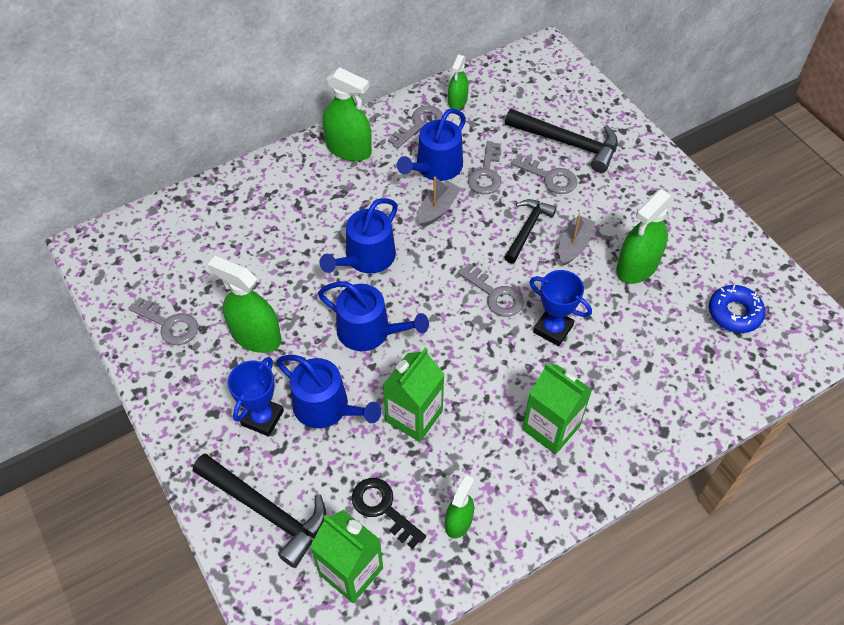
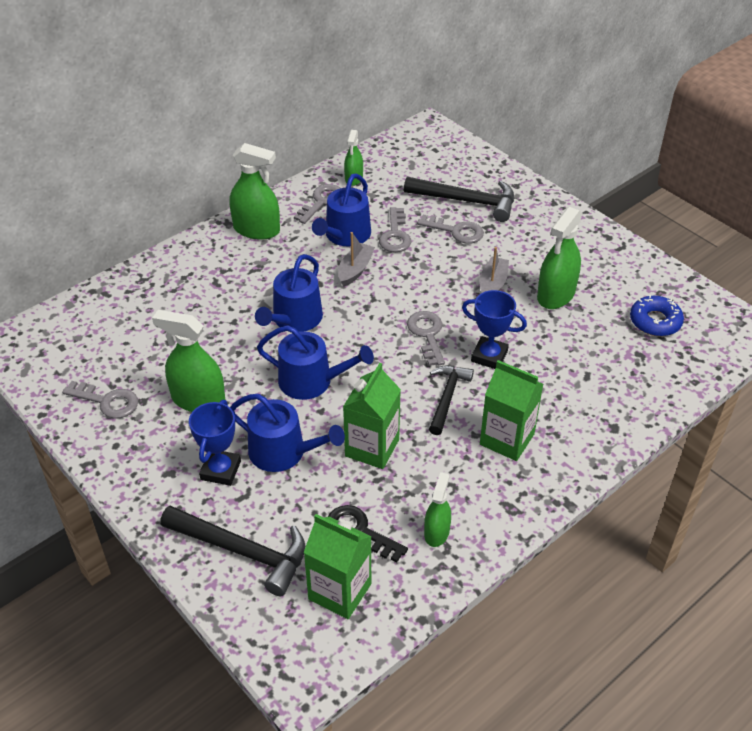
camera: 10 degrees left, 10 degrees down
grey key [458,263,524,317] -> grey key turned 135 degrees counterclockwise [407,311,445,366]
black hammer [504,199,557,263] -> black hammer moved to [429,366,474,435]

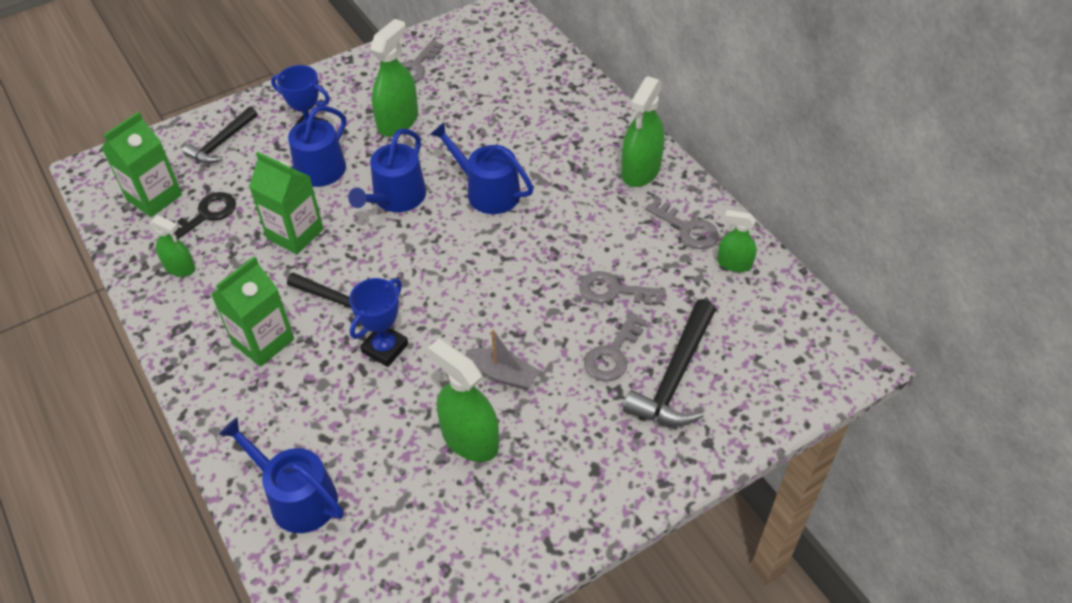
camera: 100 degrees right, 5 degrees up
black hammer [160,506,305,596] -> black hammer [183,107,257,164], size x0.66
blue watering can [312,174,371,246] -> blue watering can moved to [219,417,343,533]
grey boat [338,232,375,287] -> none
grey key [407,311,445,366] -> none
blue donut [630,295,684,336] -> none

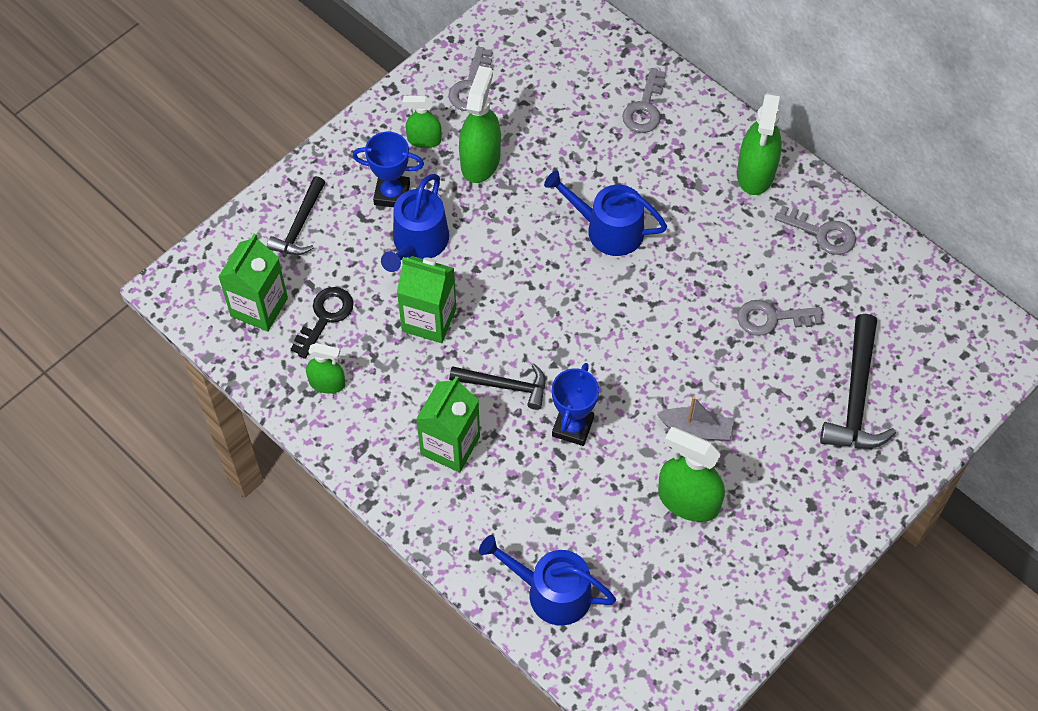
camera: 15 degrees left, 10 degrees up
blue watering can [348,129,426,212] -> none
grey key [584,312,646,381] -> grey key moved to [622,68,666,133]
green spray bottle [717,210,757,272] -> green spray bottle moved to [403,96,442,148]

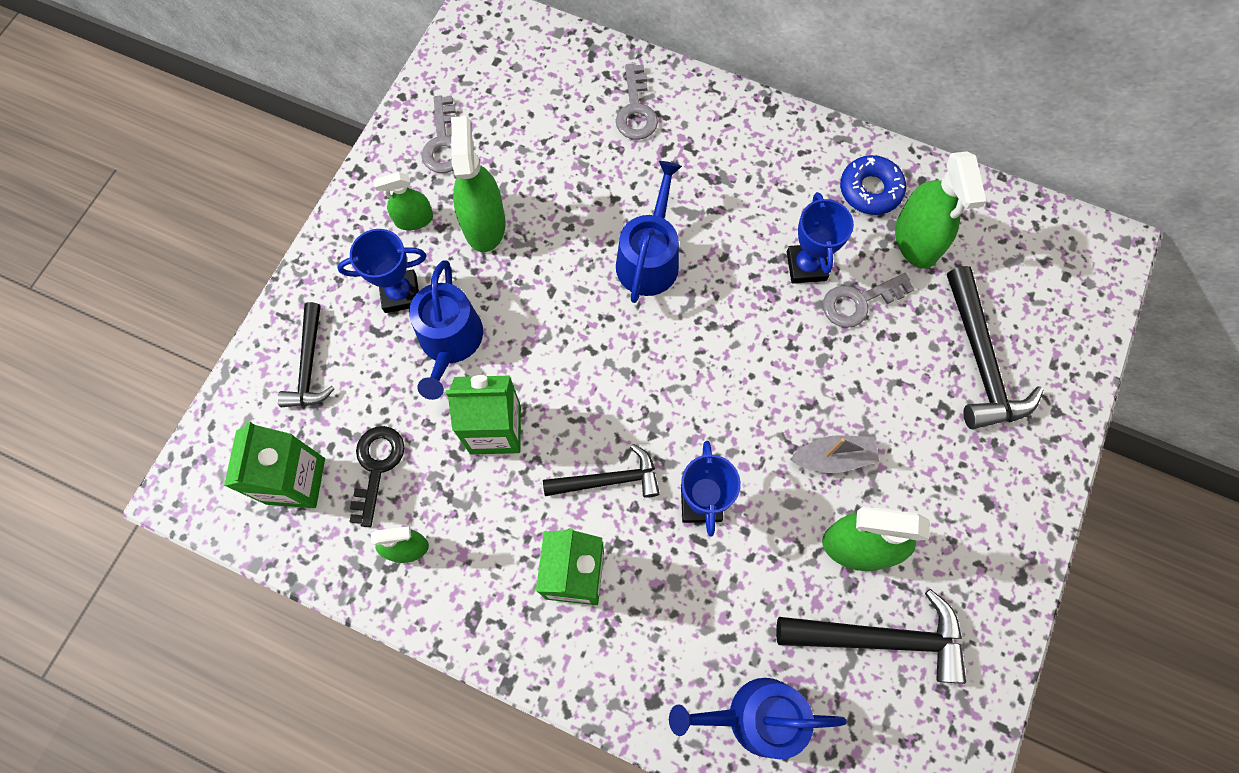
camera: 20 degrees left, 10 degrees up
blue watering can [544,170,667,256] -> blue watering can turned 105 degrees clockwise [616,161,682,303]
green spray bottle [737,92,782,195] -> green spray bottle moved to [895,151,986,269]
grey key [775,206,856,255] -> blue donut [840,155,906,215]
none -> black hammer [776,589,966,684]
none -> blue trophy [787,192,854,283]

